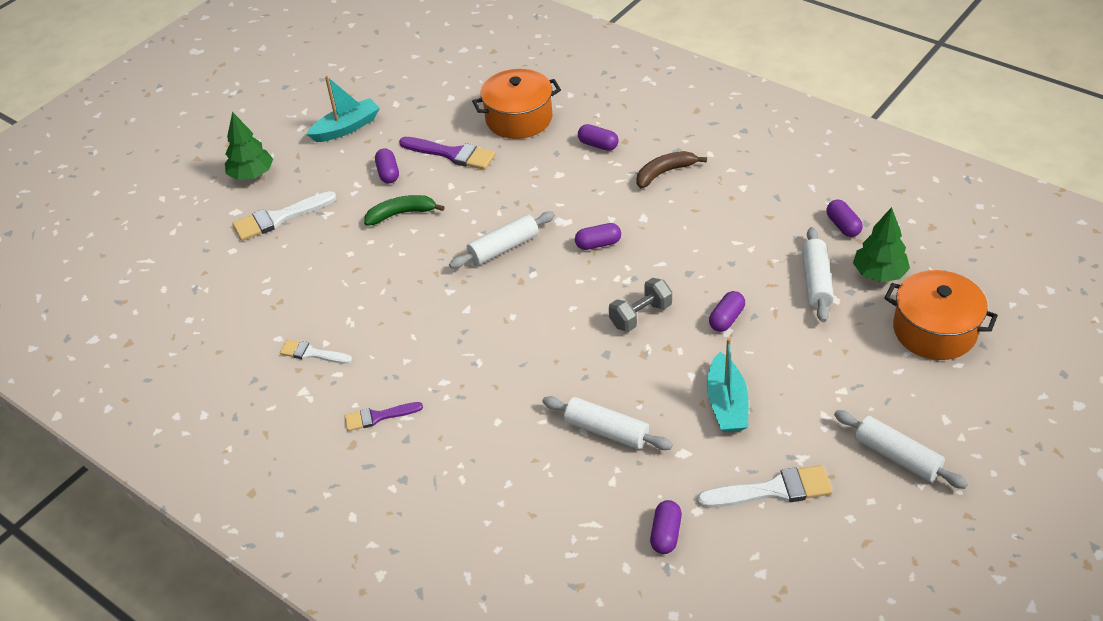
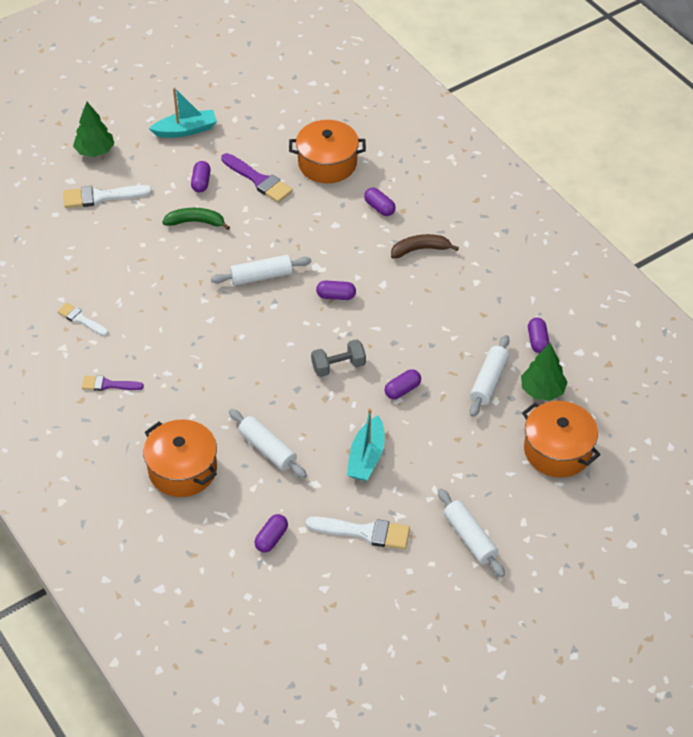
camera: 15 degrees right, 5 degrees up
none -> orange pot [143,419,217,497]

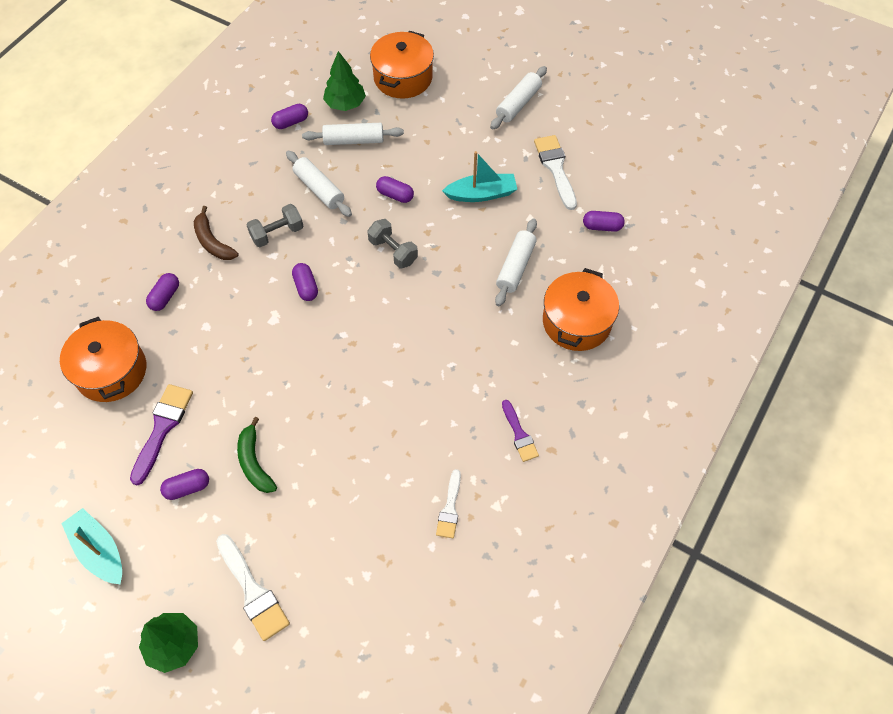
camera: 115 degrees left, 10 degrees up
white rolling pin [211,255,311,286] -> white rolling pin moved to [286,151,352,217]
none -> grey dumbbell [247,204,303,247]

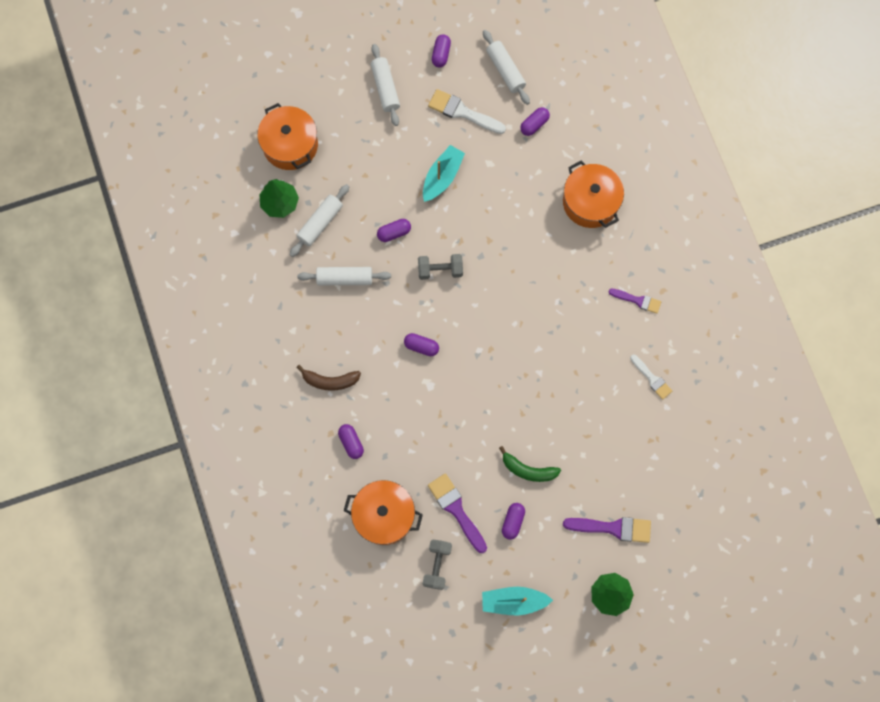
camera: 50 degrees left, 15 degrees up
white brush [216,534,290,641] -> purple brush [563,517,651,543]
grey dumbbell [247,204,303,247] -> grey dumbbell moved to [423,539,452,590]
purple capsule [271,104,308,129] -> purple capsule moved to [432,34,451,67]
white rolling pin [495,218,537,306] -> white rolling pin moved to [483,30,530,105]

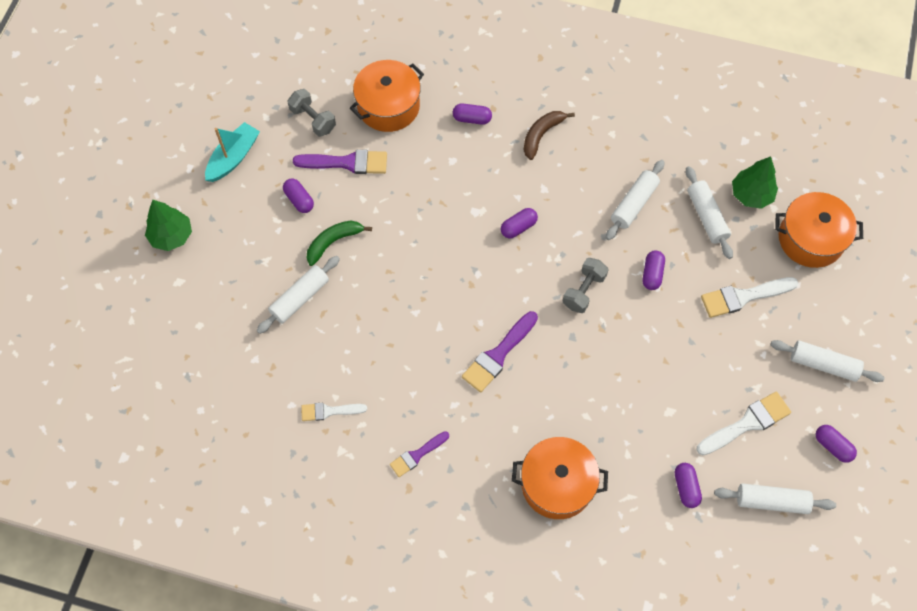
camera: 125 degrees right, 10 degrees down
turquoise boat [423,145,465,202] -> none
purple brush [563,517,651,543] -> purple brush moved to [462,311,538,392]
none -> white rolling pin [257,256,340,334]
none -> white brush [701,277,798,318]

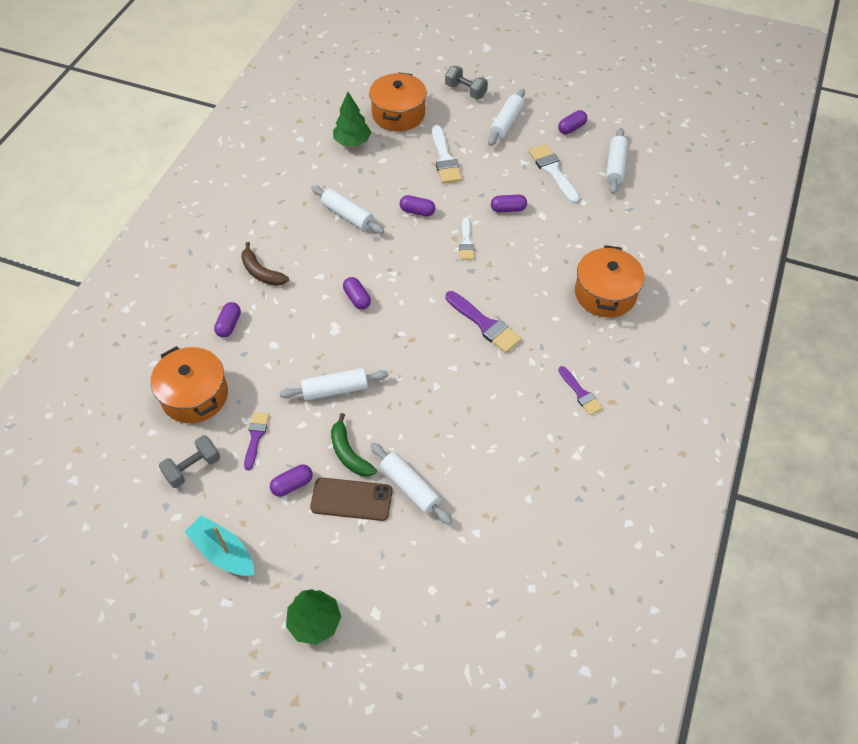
camera: 85 degrees left, 10 degrees down
purple brush [293,150,387,174] -> purple brush [244,412,269,470], size x0.63
white brush [301,403,367,421] -> white brush moved to [459,218,474,260]
grey dumbbell [563,258,609,313] -> grey dumbbell moved to [445,66,488,99]
purple capsule [675,463,702,508] -> purple capsule moved to [491,195,527,213]
white rolling pin [686,166,733,259] -> white rolling pin moved to [280,368,389,401]
none -> brown phone [310,477,392,521]

